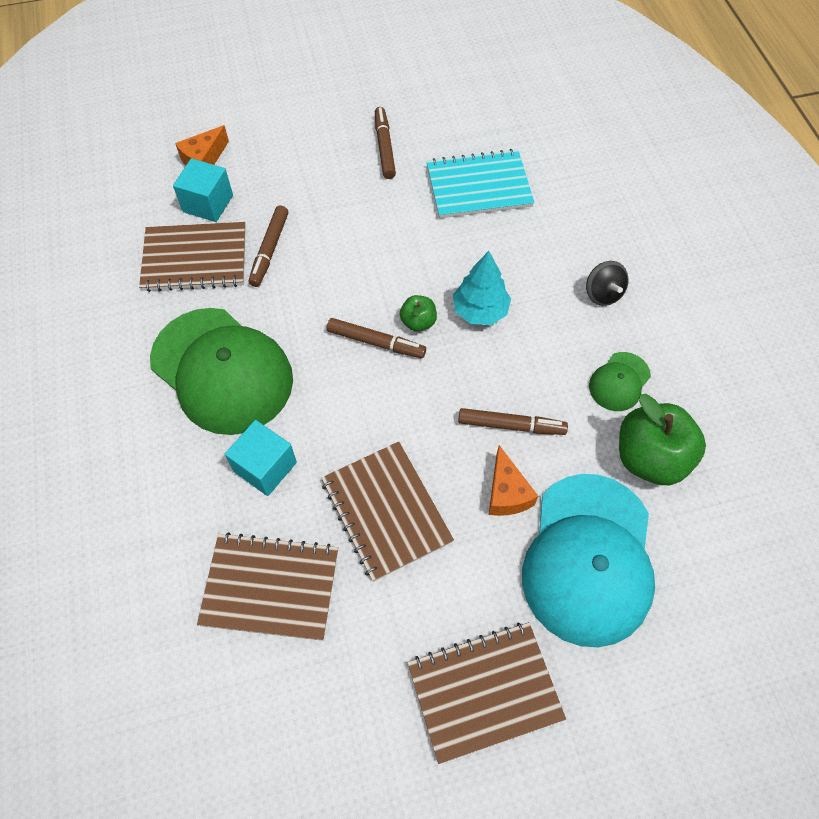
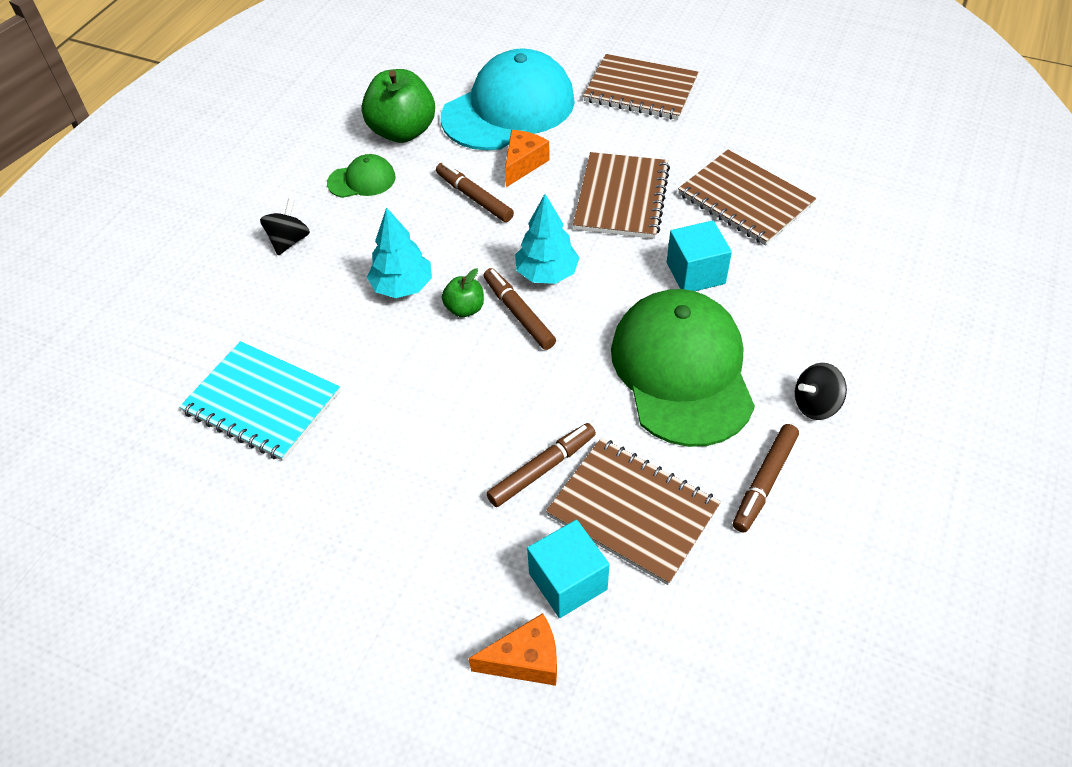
camera: 140 degrees left, 10 degrees down
brown marker [375,107,396,179] -> brown marker moved to [733,424,799,532]
none -> turquoise tree [515,194,579,284]
none -> black spinning top [795,363,847,420]

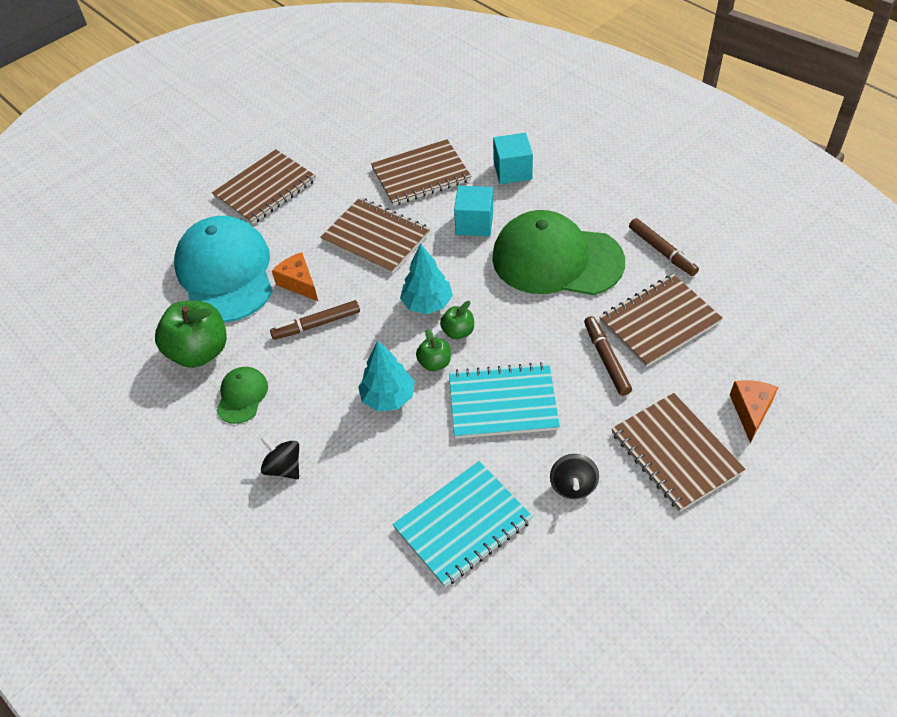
camera: 65 degrees left, 0 degrees up
brown marker [483,268,556,350] -> green apple [440,301,474,339]
turquoise cube [527,520,610,618] -> turquoise cube moved to [493,133,533,184]
black spinning top [795,363,847,420] -> black spinning top moved to [550,454,599,499]
none -> turquoise notebook [449,362,560,439]
none -> brown notebook [611,393,746,512]

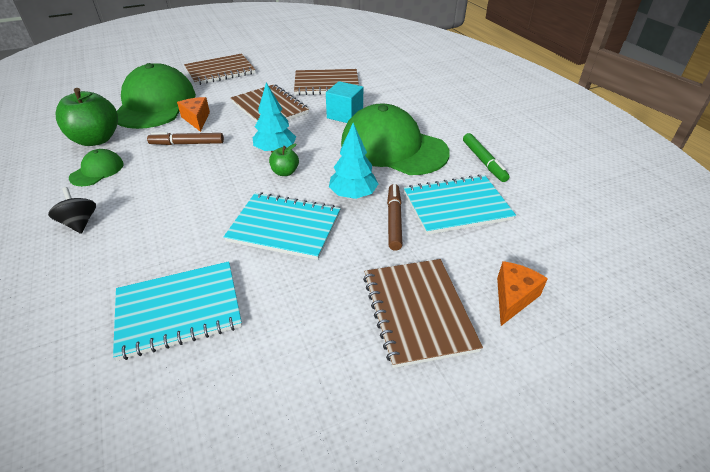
camera: 15 degrees right, 10 degrees down
turquoise cap [174,216,273,323] -> green cap [117,63,196,129]
turquoise tree [358,341,415,411] -> turquoise tree moved to [329,123,378,199]
green apple [416,328,451,371] -> none
turquoise cube [493,133,533,184] -> none
black spinning top [550,454,599,499] -> none
brown notebook [599,274,723,367] -> turquoise notebook [404,175,516,235]
brown marker [629,218,699,276] -> green marker [463,133,510,182]

